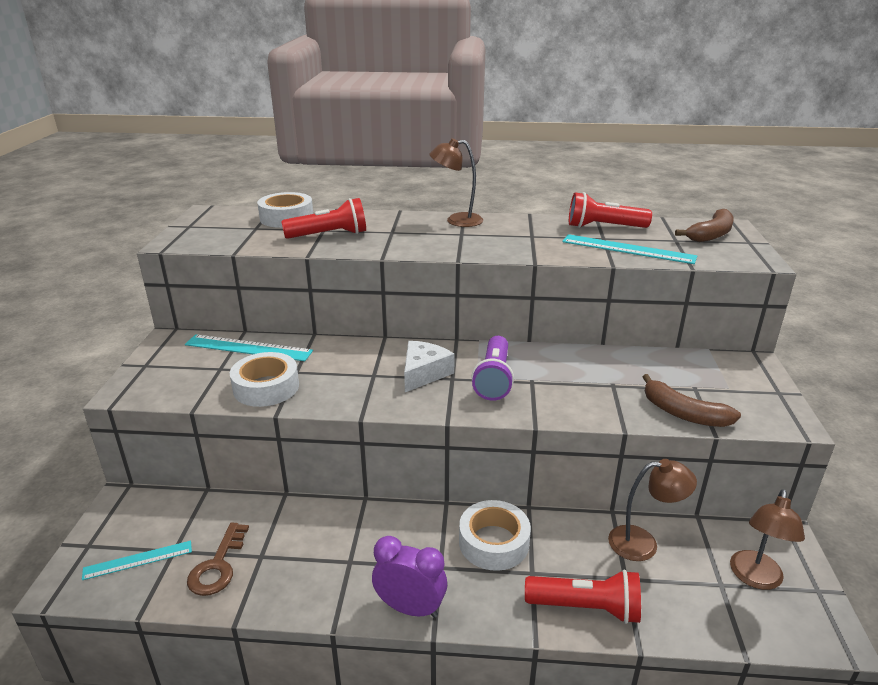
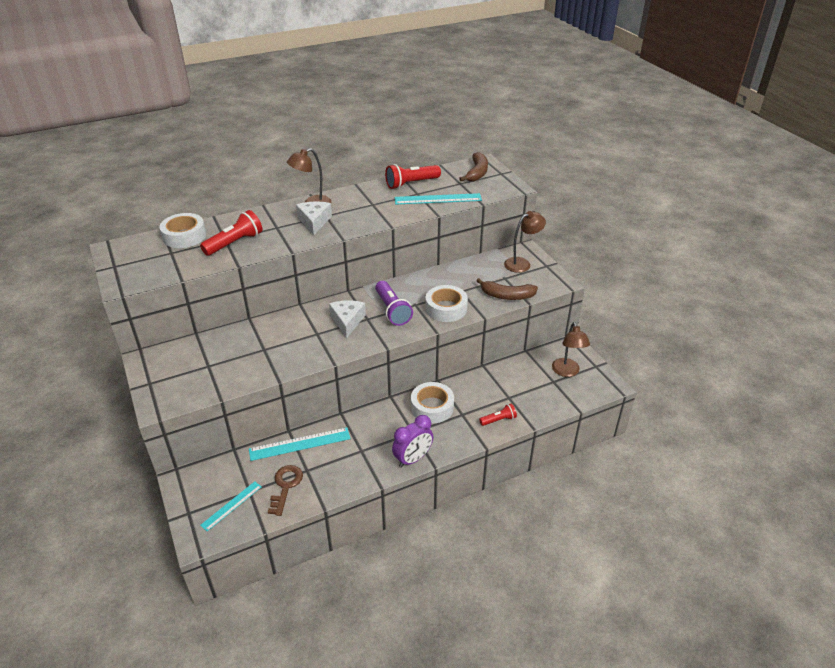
camera: 30 degrees left, 10 degrees up
turquoise ruler [185,334,313,361] -> turquoise ruler moved to [249,427,351,461]
brown key [187,522,249,596] -> brown key turned 150 degrees counterclockwise [268,465,303,516]
white tape [230,352,299,407] -> white tape moved to [425,285,468,322]
purple clock [372,536,447,618] -> purple clock turned 150 degrees clockwise [392,415,433,468]
red flashlight [525,570,641,624] -> red flashlight [479,404,517,426], size x0.58
brown lamp [608,459,697,561] -> brown lamp moved to [504,211,546,273]
none -> white cheese [296,201,332,235]

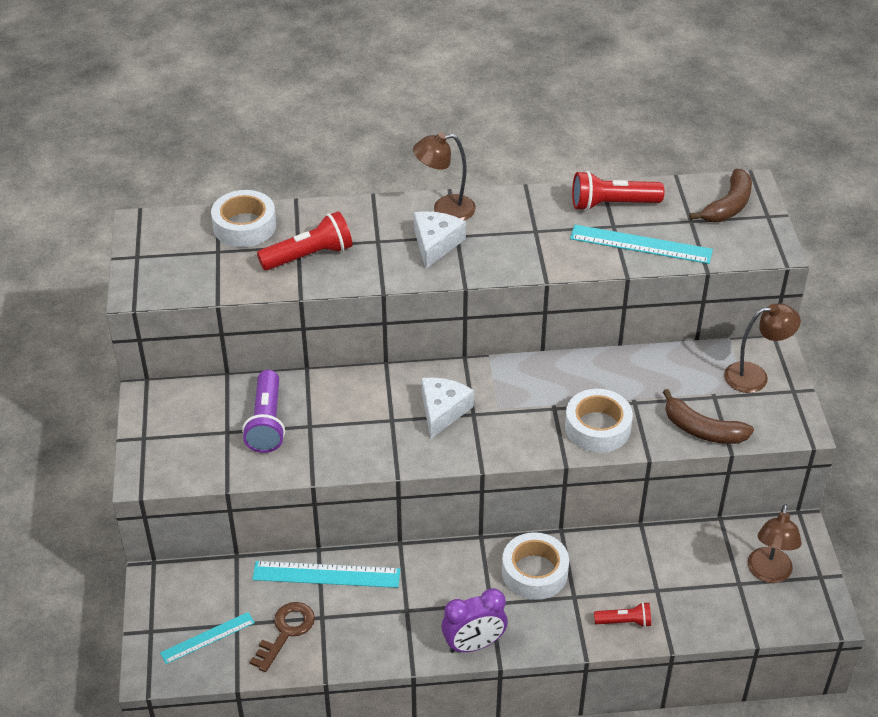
camera: 20 degrees right, 5 degrees up
purple flashlight [375,281,413,326] -> purple flashlight moved to [242,370,285,453]

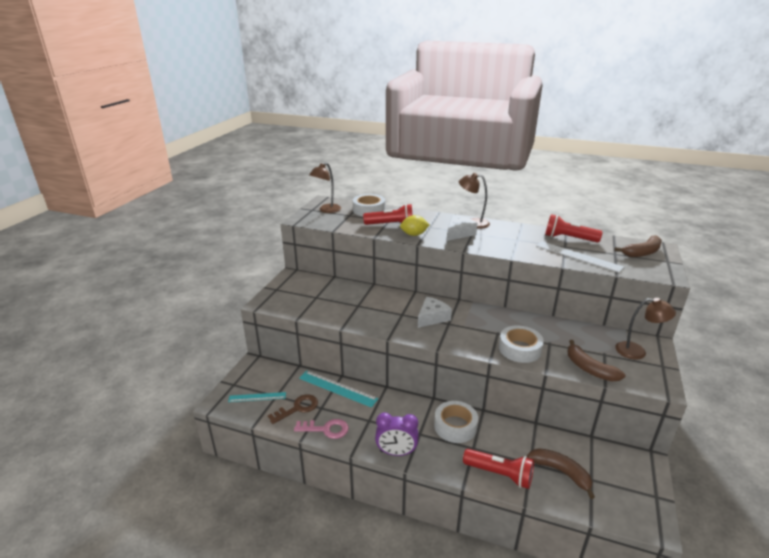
camera: 25 degrees right, 15 degrees down
purple flashlight [242,370,285,453] -> none
turquoise ruler [570,225,713,264] -> white ruler [536,241,624,273]
red flashlight [594,602,651,627] -> red flashlight [463,449,534,489], size x1.73
brown lamp [748,504,802,583] -> brown lamp moved to [309,162,341,213]
none -> pink key [294,419,349,439]
none -> yellow lemon [400,215,430,236]
none -> brown banana [527,448,595,499]

